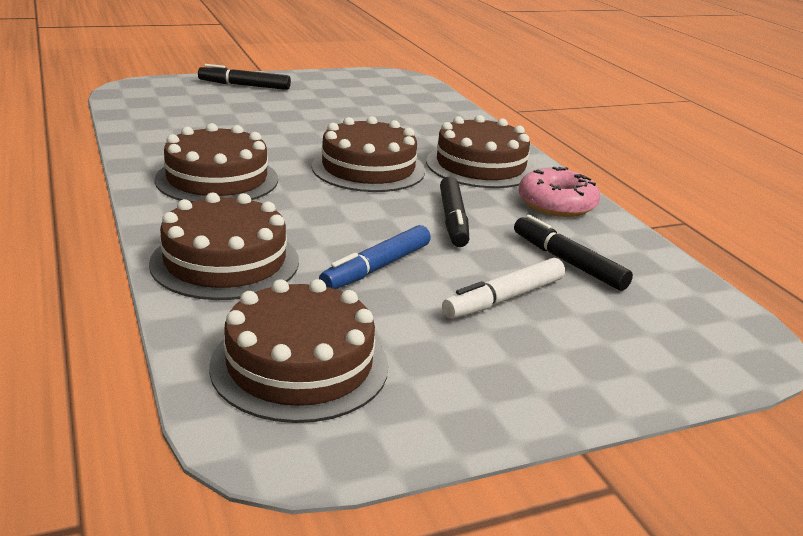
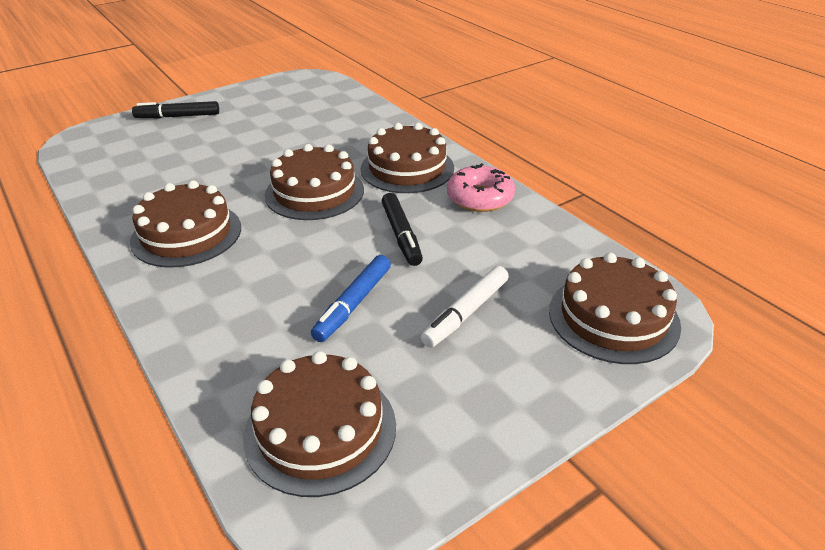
camera: 10 degrees left, 10 degrees up
brown cake [149,192,299,300] -> brown cake moved to [549,253,681,364]
black marker [514,215,633,291] -> none

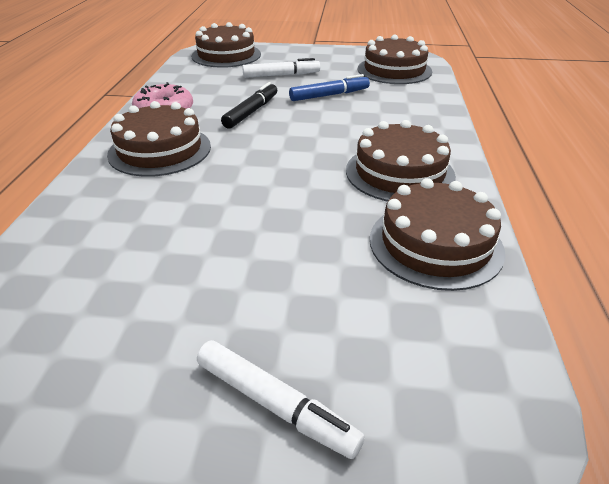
camera: 140 degrees left, 0 degrees up
black marker [132,101,219,119] -> white marker [197,340,365,459]
brown cake [265,144,364,220] -> brown cake moved to [370,178,505,291]

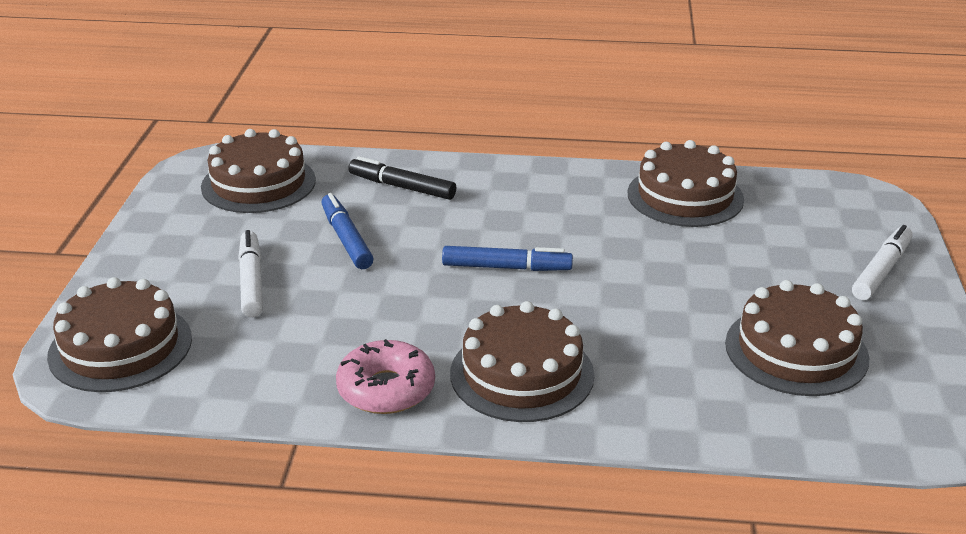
camera: 90 degrees left, 5 degrees down
black marker [221,82,277,129] -> black marker moved to [348,156,456,200]
brown cake [346,120,456,202] -> brown cake moved to [725,280,869,396]
none -> blue marker [442,246,573,271]

